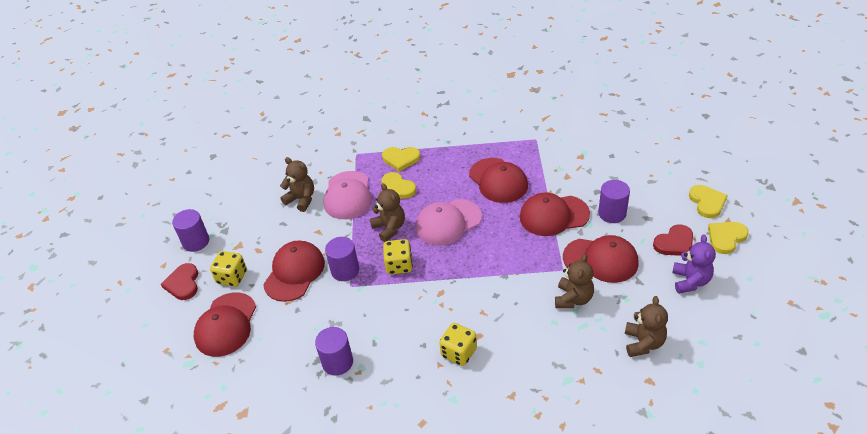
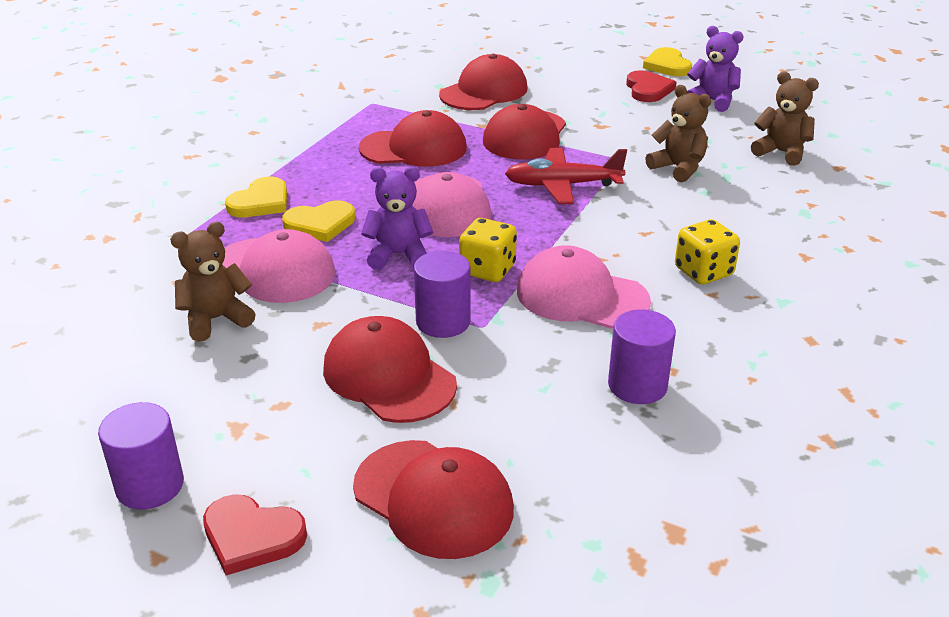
camera: 65 degrees left, 10 degrees down
yellow dice [210,251,247,287] -> none
brown teddy bear [370,183,405,242] -> purple teddy bear [361,167,433,270]
red cap [563,235,639,283] -> red cap moved to [439,54,528,110]
purple cylinder [598,180,630,223] -> none
yellow heart [689,185,728,218] -> none
none -> red plane [505,148,627,204]
none -> pink cap [517,245,651,329]

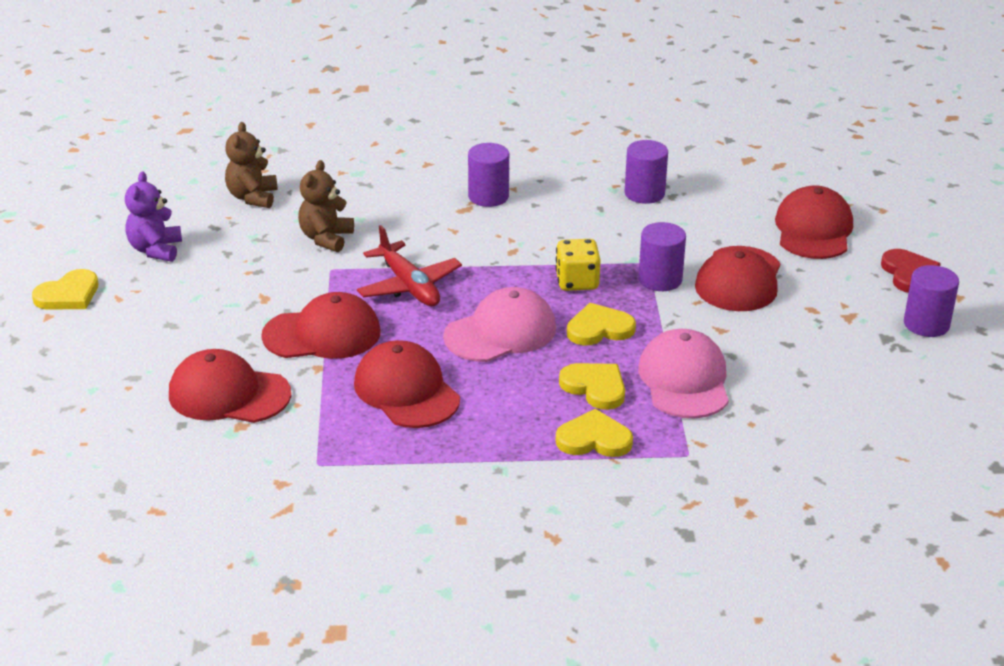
camera: 120 degrees left, 0 degrees up
brown teddy bear [170,222,256,342] -> none
purple teddy bear [361,167,433,270] -> yellow heart [567,303,636,345]
pink cap [517,245,651,329] -> none
red heart [626,70,676,102] -> none
yellow dice [675,219,740,285] -> purple cylinder [468,143,509,207]

